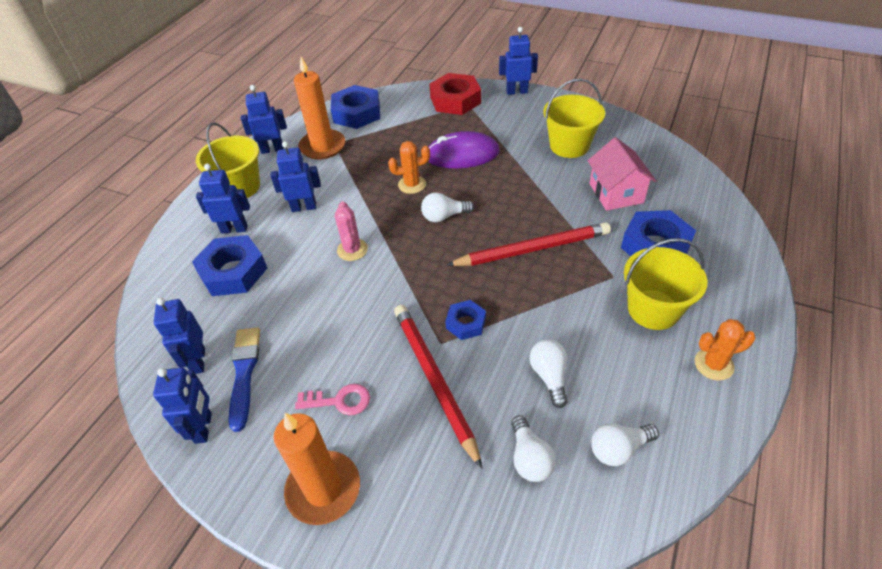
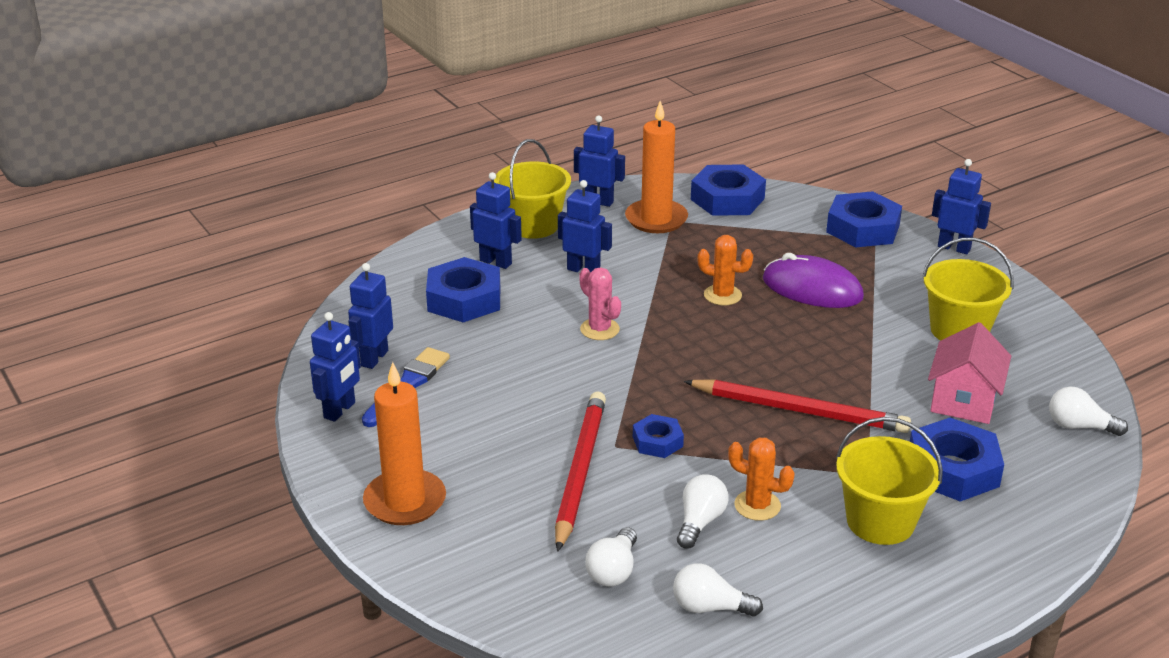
camera: 30 degrees right, 15 degrees down
pink key [295,384,370,415] -> none
pink cactus [335,201,368,261] -> pink cactus turned 60 degrees counterclockwise [579,267,621,340]
white light bulb [421,193,474,222] -> white light bulb moved to [1049,387,1128,436]
red nut [429,73,481,115] -> blue nut [826,191,902,247]
orange cactus [695,319,756,381] -> orange cactus moved to [728,437,795,521]

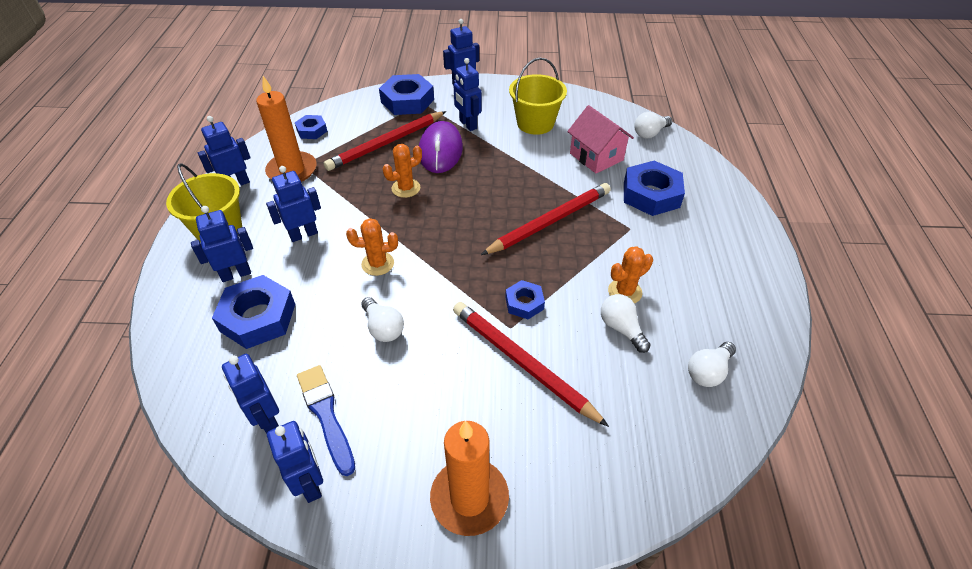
camera: 55 degrees left, 15 degrees up
pink cactus [579,267,621,340] -> orange cactus [346,218,398,276]
white light bulb [585,527,637,587] -> white light bulb moved to [361,297,404,342]
blue nut [691,164,766,216] -> blue nut [295,115,327,139], size x0.55
purple mouse [763,253,864,308] -> purple mouse turned 60 degrees counterclockwise [419,121,463,173]
yellow bucket [836,417,943,545] -> none
none -> red pencil [324,111,446,171]
none -> blue robot [453,58,482,131]

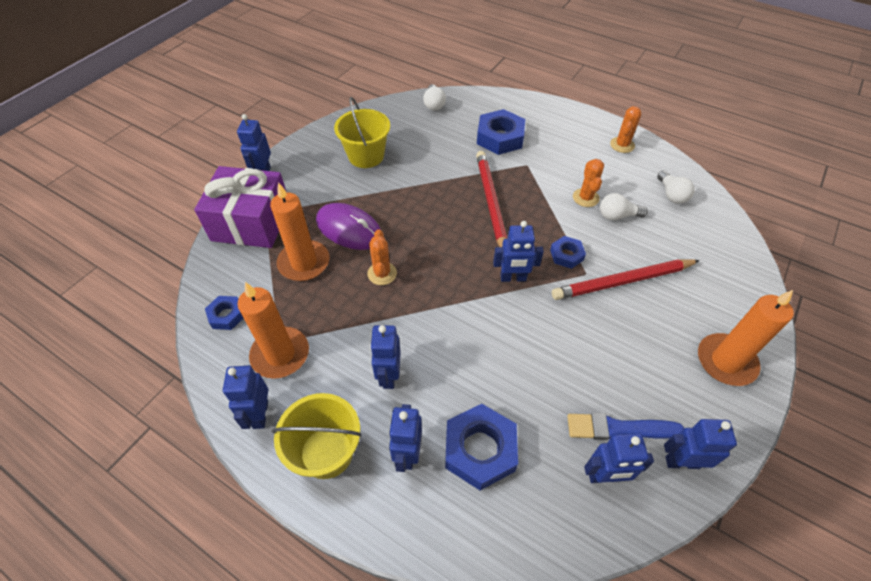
camera: 60 degrees left, 5 degrees up
red pencil [324,111,446,171] -> orange candle [270,182,329,281]
orange cactus [346,218,398,276] -> orange cactus moved to [610,106,641,153]
white light bulb [361,297,404,342] -> none
blue nut [379,74,434,115] -> purple gift [194,166,286,248]
blue robot [453,58,482,131] -> blue robot moved to [493,221,544,282]
pink house [567,105,634,174] -> none

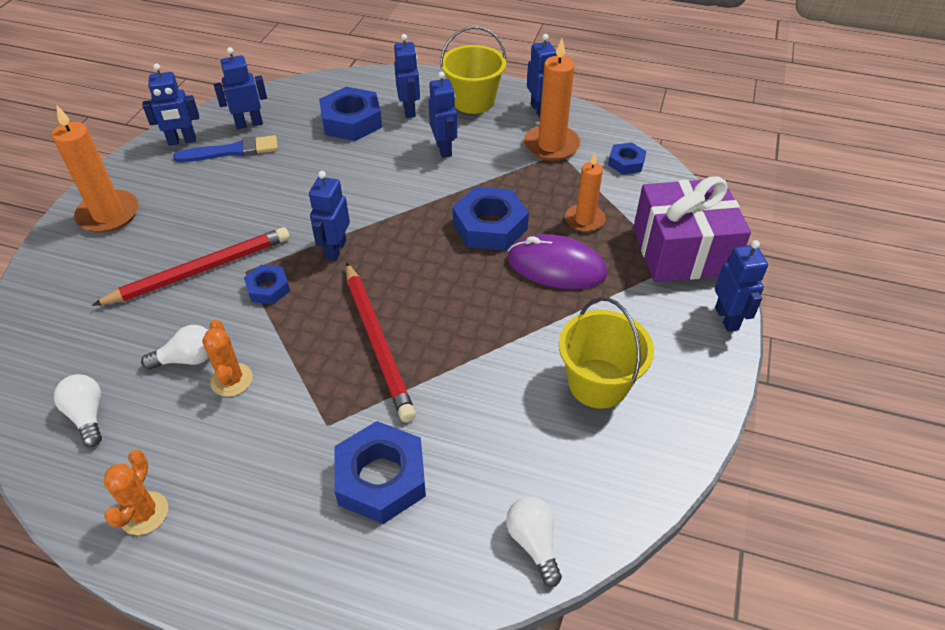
camera: 165 degrees right, 5 degrees down
orange candle [270,182,329,281] -> orange candle [565,153,606,232], size x0.65
orange cactus [367,229,397,285] -> blue nut [452,187,529,251]
blue robot [493,221,544,282] -> blue robot turned 60 degrees counterclockwise [309,171,350,261]

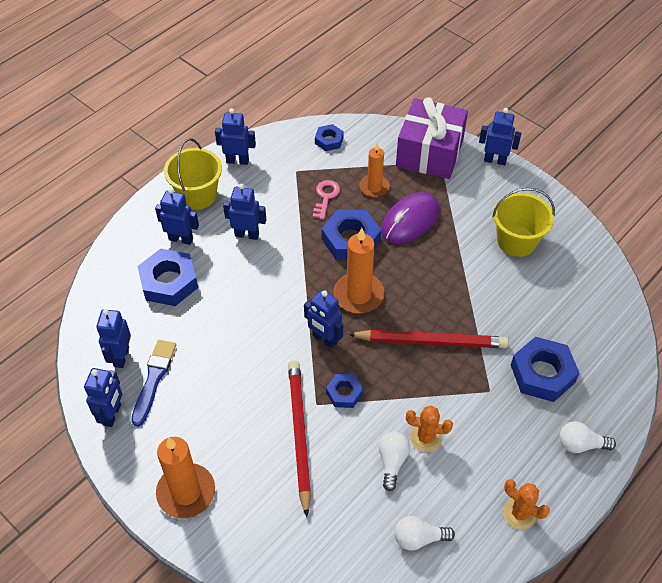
camera: 65 degrees left, 5 degrees up
white light bulb [506,497,562,587] -> white light bulb moved to [560,421,616,453]
orange candle [524,39,580,161] -> orange candle moved to [334,228,385,313]
none -> pink key [313,180,340,220]

